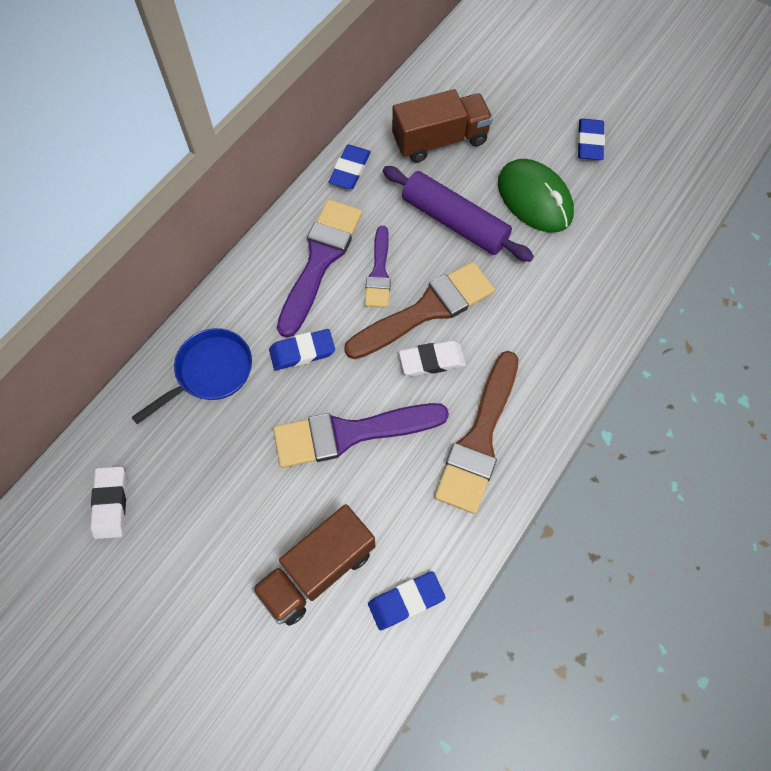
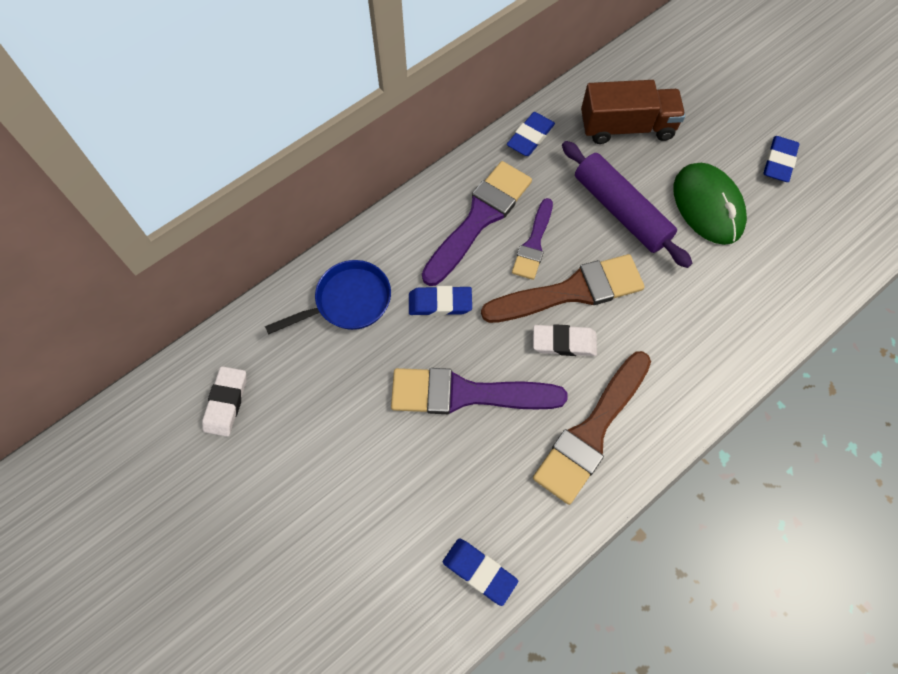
camera: 15 degrees right, 0 degrees up
brown truck [252,504,375,626] -> none
blue eraser [368,571,446,631] -> blue eraser turned 45 degrees clockwise [443,538,518,606]

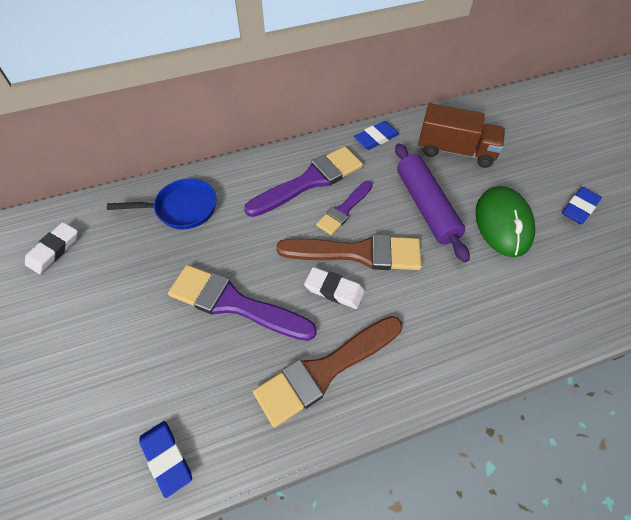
camera: 20 degrees right, 10 degrees down
blue eraser [409,286,472,316] -> none

